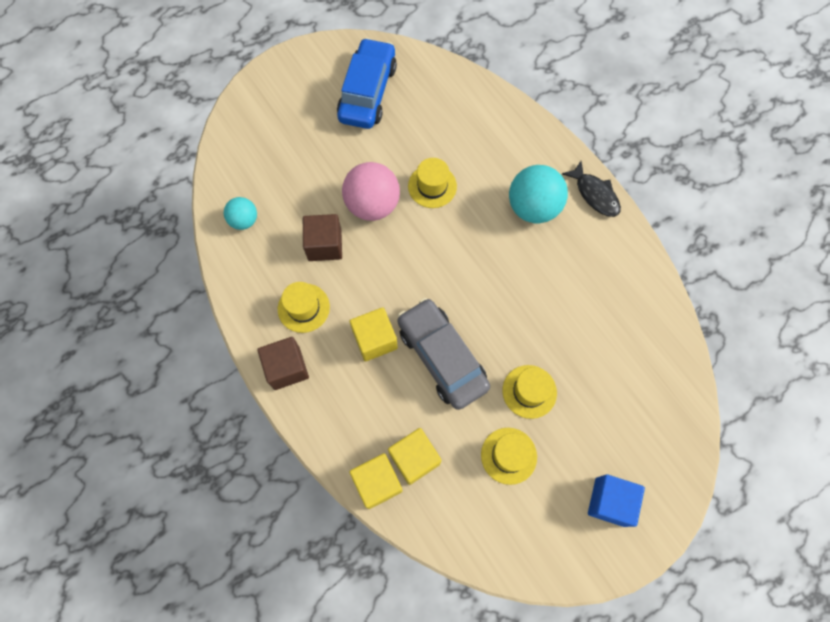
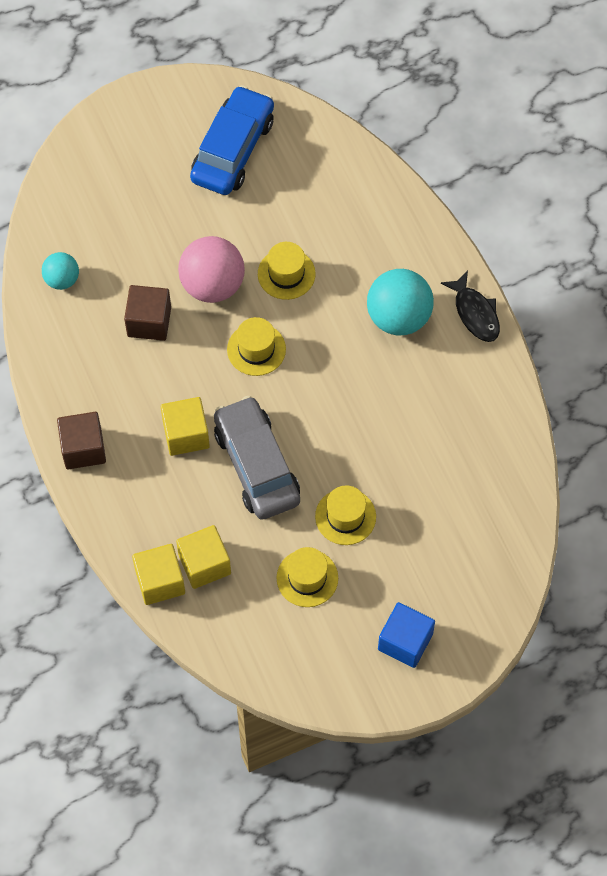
camera: 10 degrees right, 5 degrees down
yellow hat [278,282,330,333] -> yellow hat moved to [227,317,286,376]

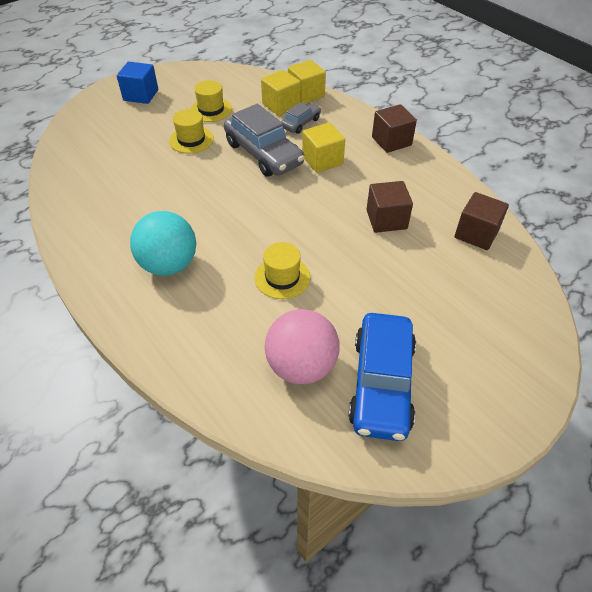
camera: 165 degrees right, 15 degrees down
turquoise ball [42,252,79,290] -> brown cube [455,192,509,250]
pink ball [178,236,245,303] -> pink ball moved to [265,309,340,384]
yellow hat [227,317,286,376] -> none
black fish [441,271,500,342] -> none
none -> grey car [281,102,321,134]

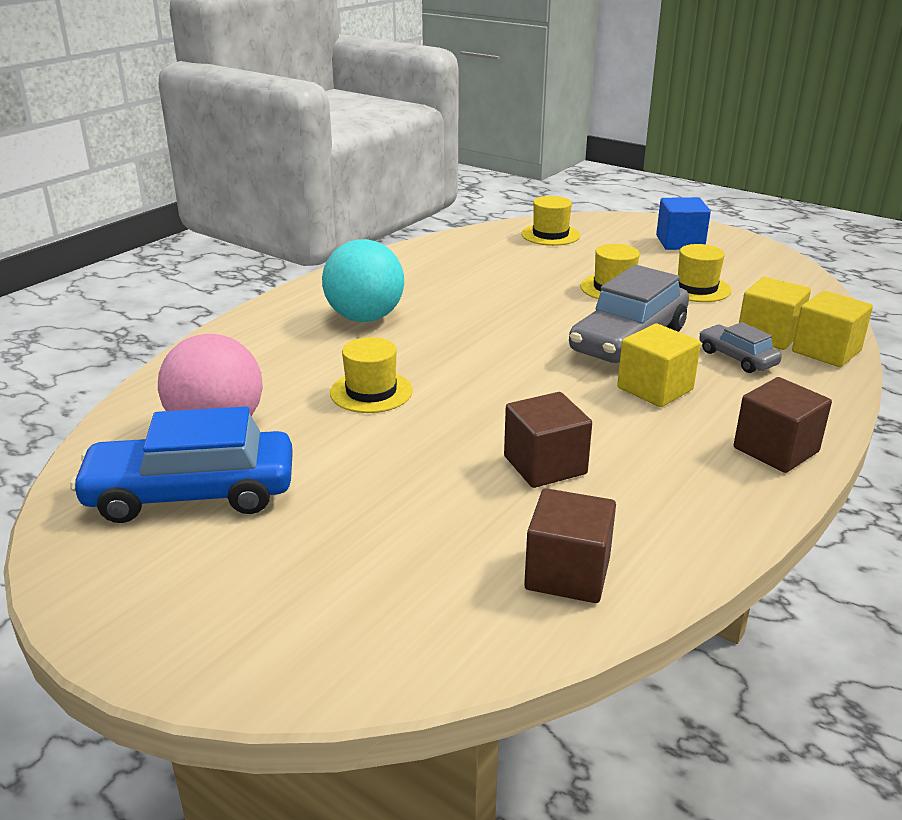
camera: 75 degrees right, 20 degrees down
grey car [281,102,321,134] -> grey car turned 150 degrees counterclockwise [699,322,782,373]
none -> yellow hat [521,196,580,246]

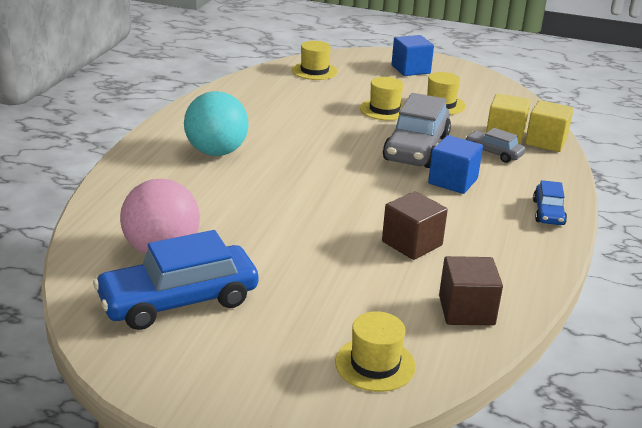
camera: 20 degrees left, 0 degrees up
yellow hat [330,337,413,413] -> yellow hat moved to [335,311,416,392]
yellow cube [617,324,701,407] -> blue cube [428,135,483,194]
brown cube [734,377,832,473] -> blue car [533,180,567,225]

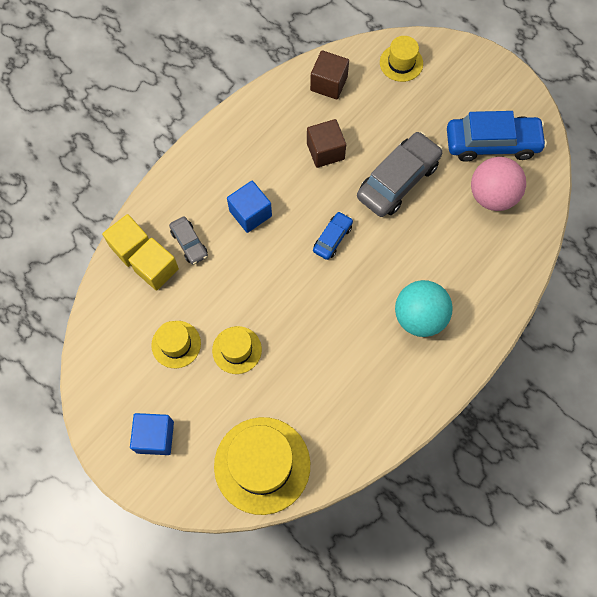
camera: 155 degrees left, 40 degrees up
yellow hat [292,41,338,80] -> yellow hat [214,417,310,515], size x1.86
grey car [383,93,451,168] -> grey car moved to [357,131,443,217]
blue car [533,180,567,225] -> blue car moved to [313,211,353,260]

